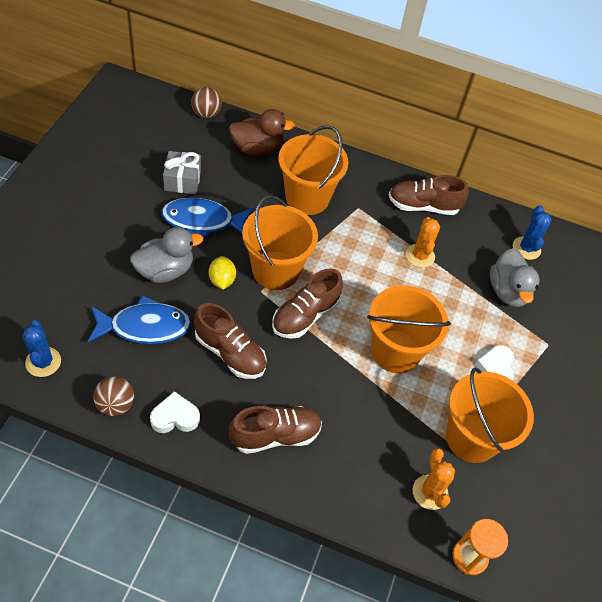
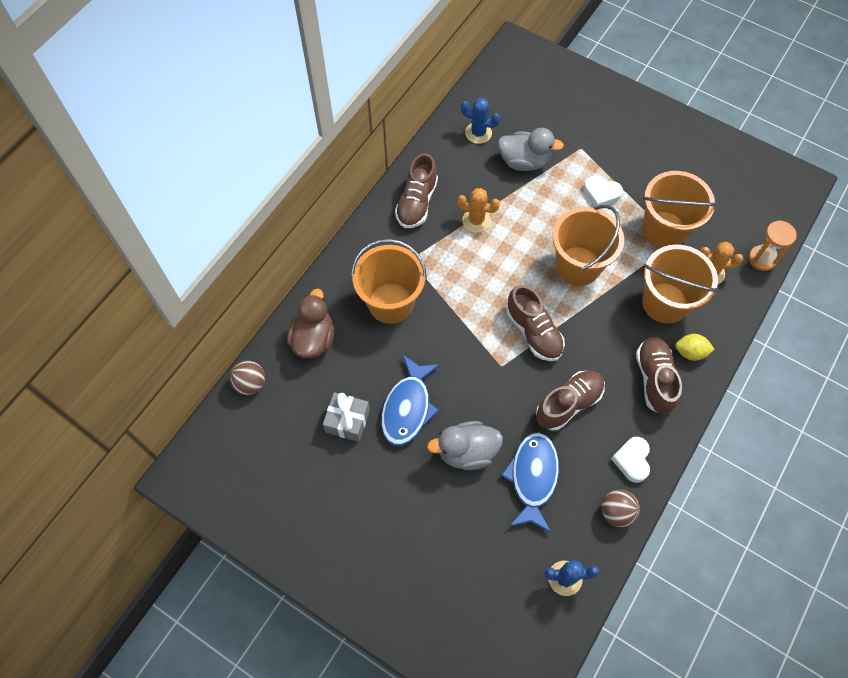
camera: 70 degrees left, 10 degrees up
grey duck [130,227,203,283] -> grey duck turned 90 degrees counterclockwise [427,421,503,470]
yellow lemon [209,256,236,290] -> yellow lemon moved to [675,334,715,361]
orange bucket [242,195,318,290] -> orange bucket moved to [642,244,718,324]

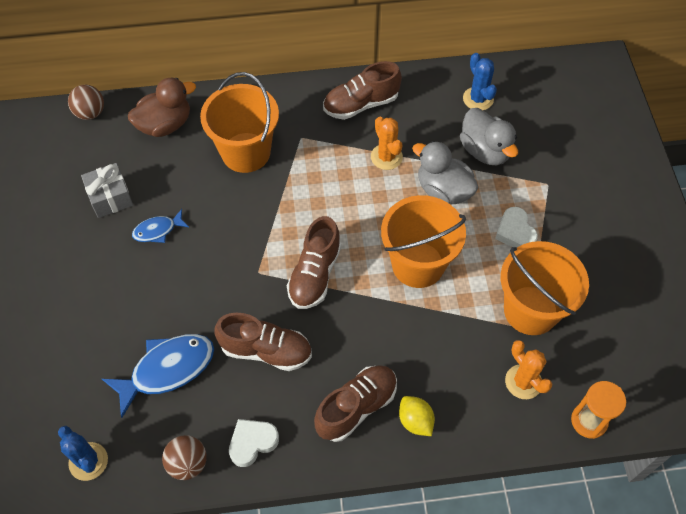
camera: 50 degrees right, 5 degrees down
blue fish [381,355,440,446] -> blue fish [132,209,189,243], size x0.55
grey duck [427,421,503,470] -> grey duck moved to [412,141,479,205]
orange bucket [642,244,718,324] -> none

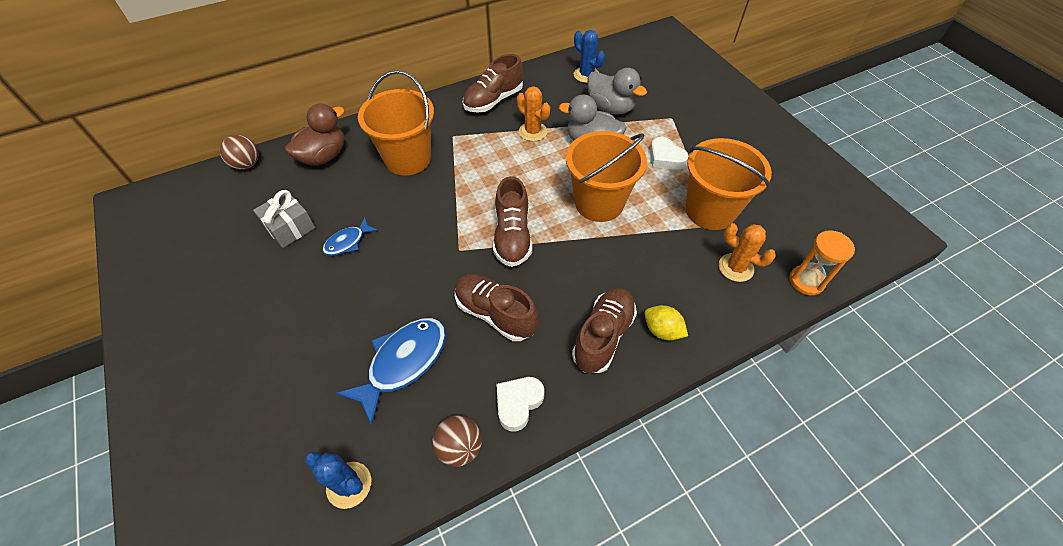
camera: 20 degrees left, 5 degrees down
brown shoe [214,312,312,371] -> brown shoe turned 135 degrees counterclockwise [455,274,538,341]

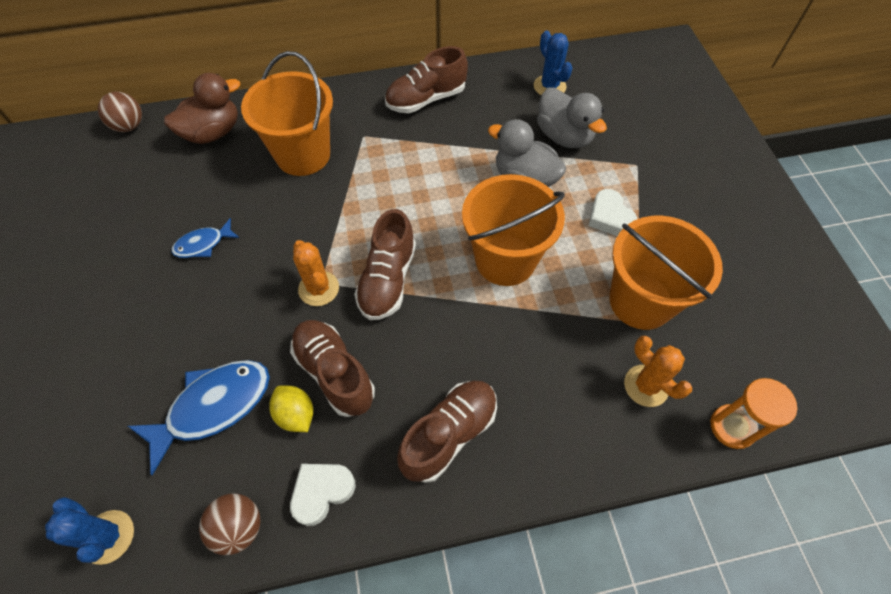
camera: 15 degrees right, 5 degrees up
grey gift [253,190,315,248] -> none
orange cactus [517,86,550,141] -> orange cactus moved to [293,240,339,306]
yellow lemon [644,305,688,340] -> yellow lemon moved to [269,385,313,432]

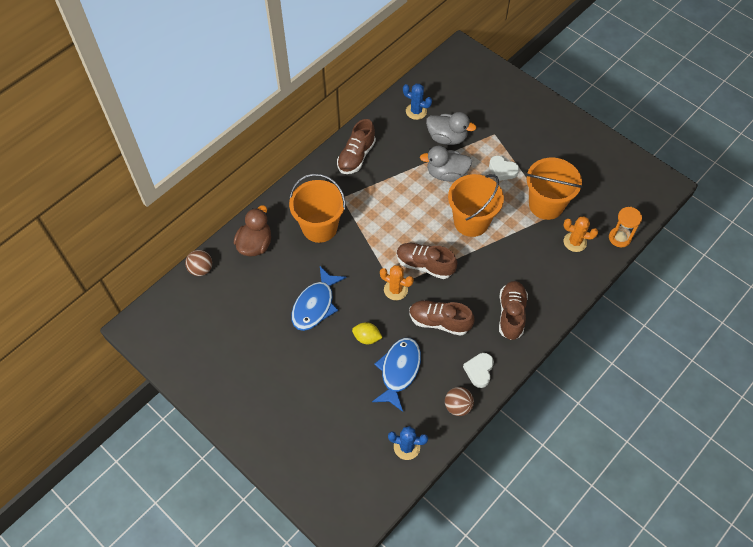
camera: 35 degrees left, 0 degrees up
blue fish [172,218,239,258] -> blue fish [291,266,346,331], size x1.83
yellow lemon [269,385,313,432] -> yellow lemon moved to [352,322,383,344]
brown shoe [354,209,416,320] -> brown shoe turned 135 degrees clockwise [397,243,457,279]

